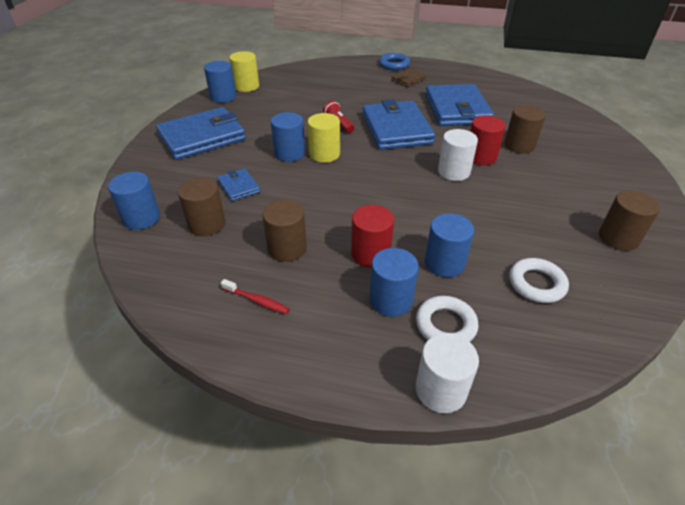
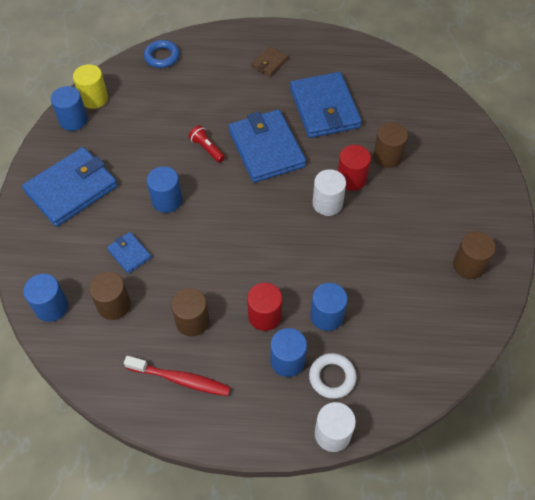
camera: 10 degrees left, 15 degrees up
red toothbrush [221,279,290,314] -> red toothbrush [124,356,231,396], size x1.74
yellow cylinder [307,113,340,163] -> none
blue ring [379,53,410,70] -> blue ring moved to [144,40,180,68]
white ring [509,258,569,303] -> none

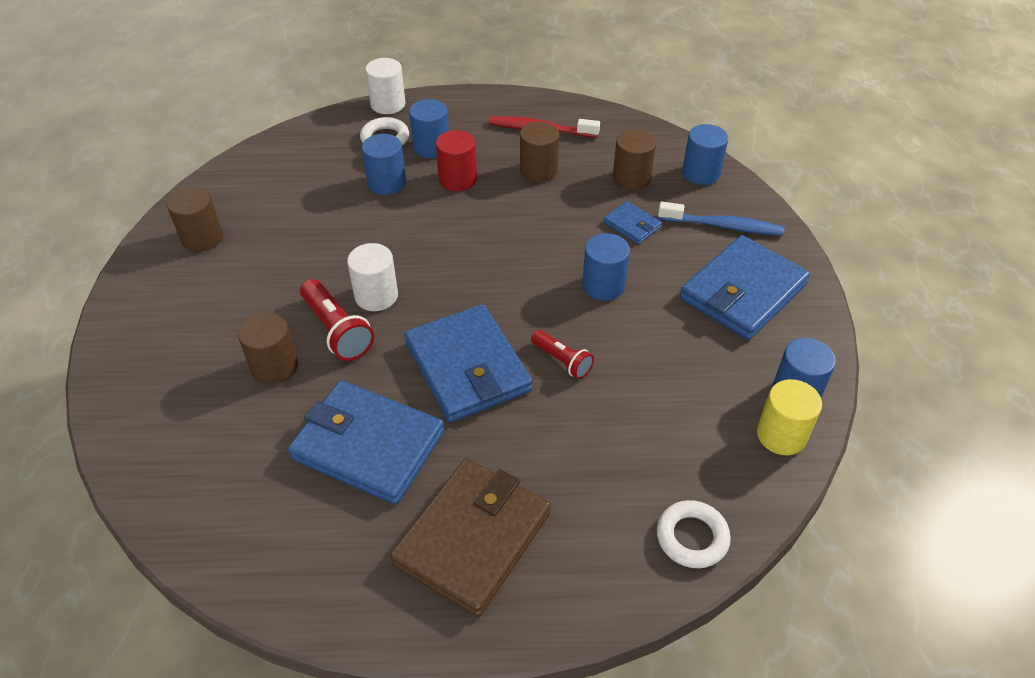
camera: 175 degrees right, 10 degrees down
blue ring [144,40,180,68] -> white ring [657,500,731,568]
brown wallet [251,46,288,77] -> brown wallet [390,458,551,617], size x2.13
blue wallet [290,72,362,138] -> blue wallet turned 45 degrees counterclockwise [288,380,444,504]
red cylinder [338,145,371,191] -> red flashlight [300,279,374,361]
none -> blue toothbrush [658,202,784,236]

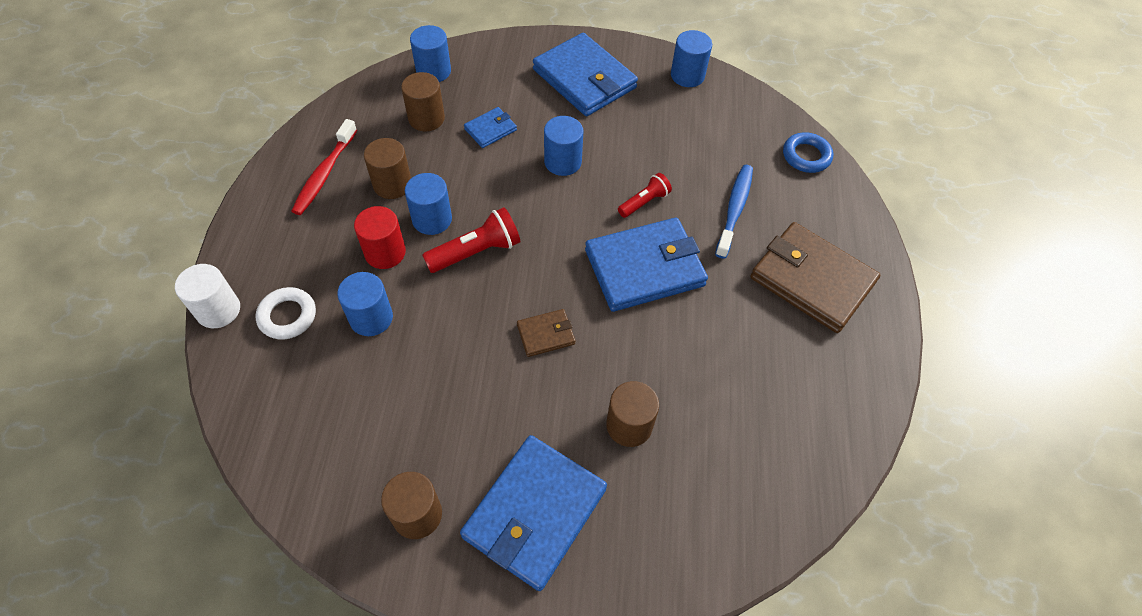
camera: 85 degrees left, 10 degrees up
blue wallet [288,380,444,504] -> blue wallet moved to [460,435,607,591]
red flashlight [300,279,374,361] -> red flashlight moved to [422,207,520,273]
white cylinder [347,243,398,311] -> brown wallet [517,309,576,357]
blue cylinder [409,99,449,158] -> blue cylinder moved to [405,173,452,235]
white ring [657,500,731,568] -> blue ring [783,132,833,173]
blue toothbrush [658,202,784,236] -> blue toothbrush moved to [715,165,753,259]
yellow cylinder [757,379,822,455] -> none

